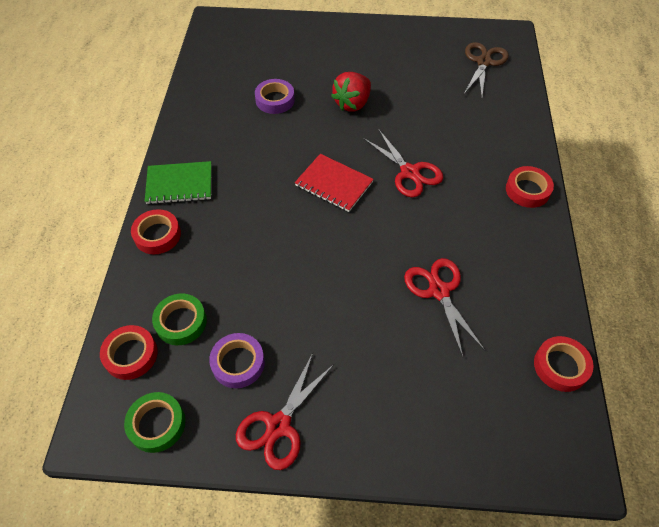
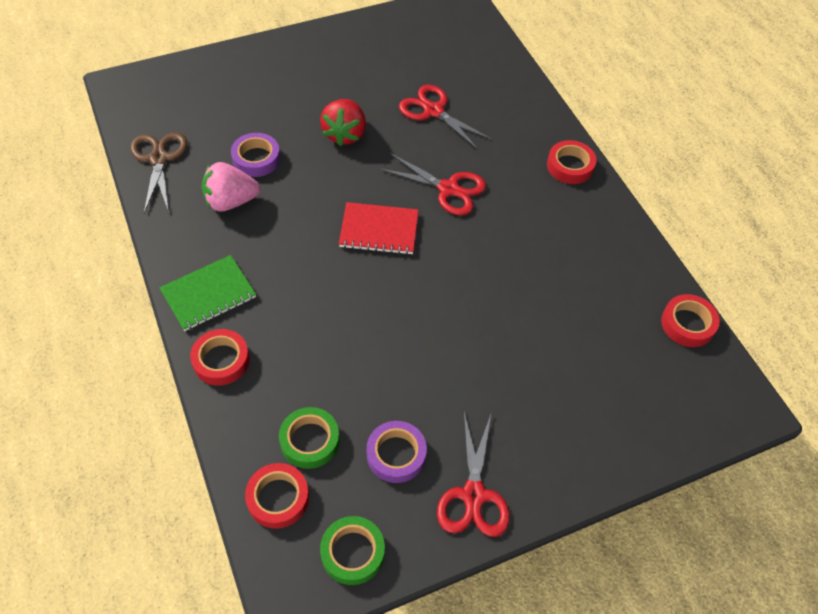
camera: 30 degrees left, 0 degrees up
red scissors [404,258,485,357] -> red scissors moved to [399,84,493,150]
brown scissors [464,42,509,98] -> brown scissors moved to [130,132,187,213]
none -> pink strawberry [202,162,260,212]

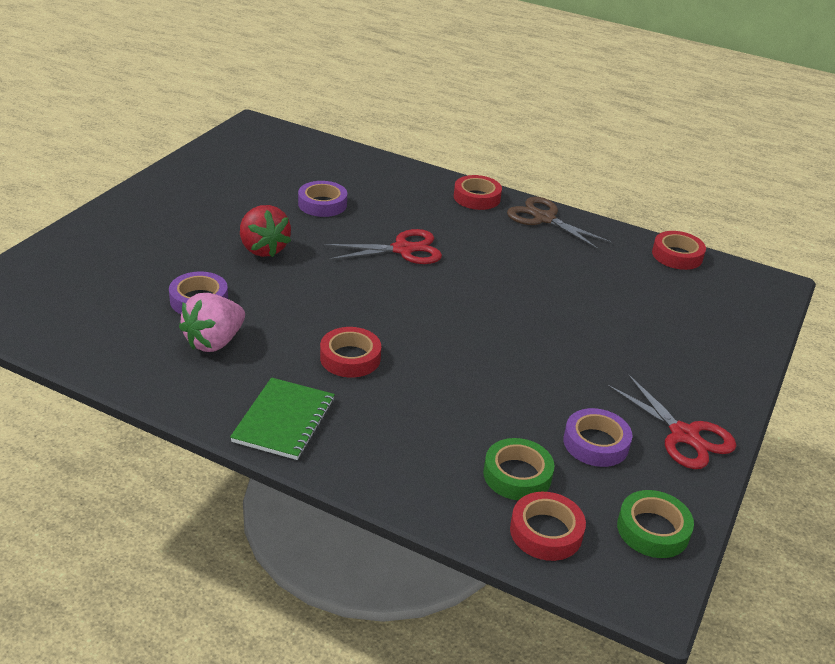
camera: 40 degrees left, 20 degrees down
brown scissors [130,132,187,213] -> brown scissors moved to [507,197,612,250]
red tape [190,329,250,386] -> red tape moved to [320,327,381,377]
red notebook [339,202,419,255] -> none
red scissors [399,84,493,150] -> purple tape [298,181,347,217]

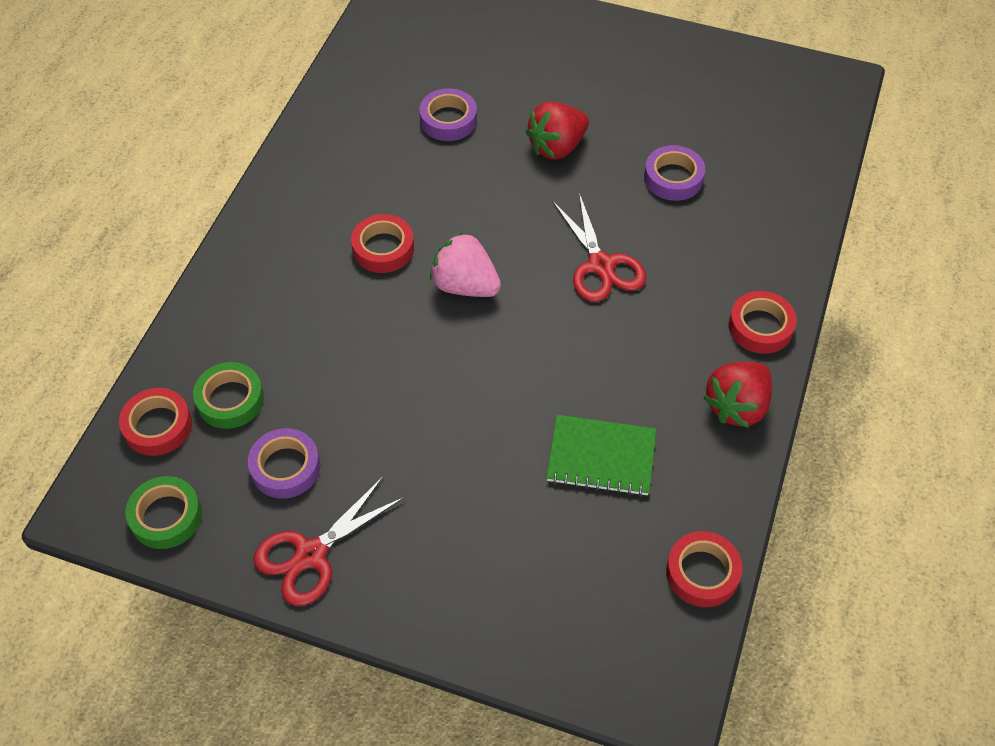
camera: 85 degrees right, 20 degrees up
pink strawberry [179,293,245,352] -> pink strawberry moved to [430,232,501,297]
green notebook [230,377,335,460] -> green notebook moved to [546,415,656,496]
brown scissors [507,197,612,250] -> red strawberry [703,362,772,428]

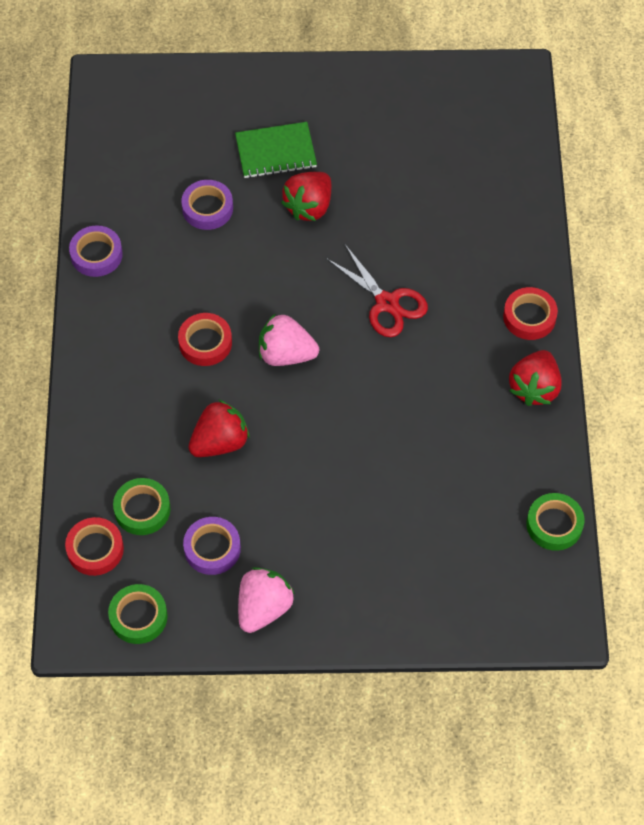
camera: 20 degrees left, 5 degrees up
red scissors [253,477,405,606] -> pink strawberry [238,567,295,633]
green notebook [546,415,656,496] -> green notebook moved to [235,122,317,178]
purple tape [644,145,705,201] -> purple tape moved to [69,225,123,277]
red tape [666,531,743,607] -> green tape [526,493,584,551]
none -> red strawberry [188,399,250,457]

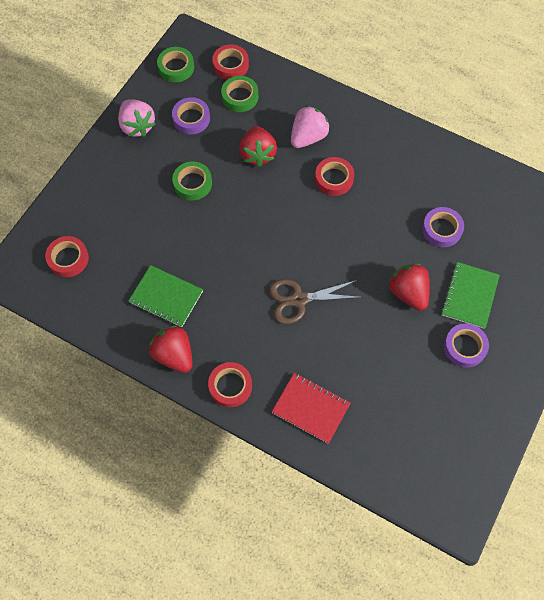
camera: 120 degrees right, 5 degrees up
purple tape [69,225,123,277] -> purple tape moved to [444,324,489,367]
pink strawberry [259,313,319,366] -> pink strawberry moved to [291,105,330,148]
red scissors [326,245,428,337] -> brown scissors [269,279,362,324]
green tape [526,493,584,551] -> green tape moved to [172,162,212,200]
none -> red tape [45,236,89,277]
none -> green notebook [128,265,203,327]
none -> red notebook [272,373,350,444]

